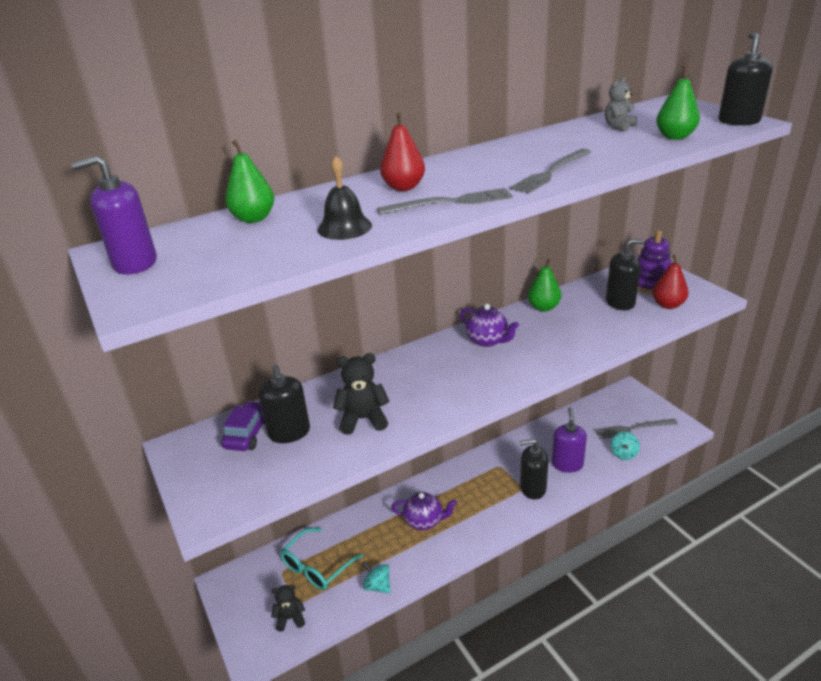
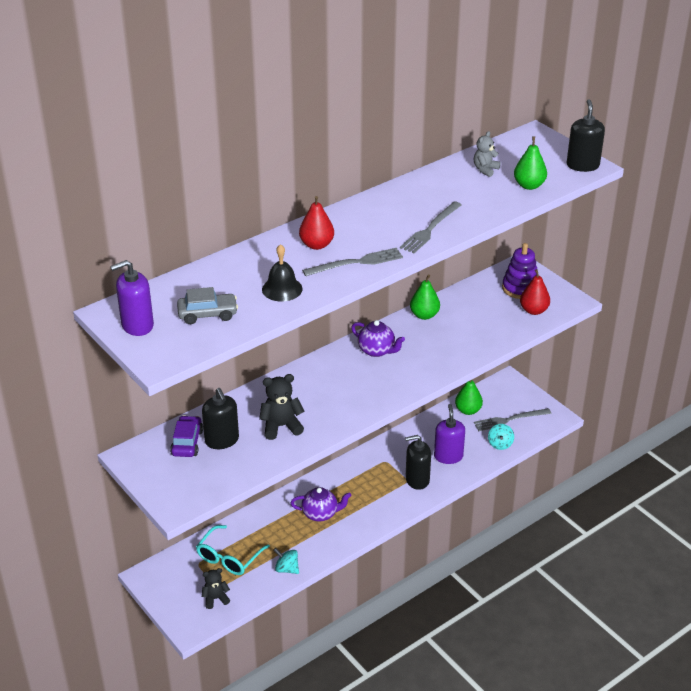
camera: 10 degrees left, 5 degrees up
green pear [225,140,274,223] -> green pear moved to [455,380,483,415]
black soap dispenser [606,239,645,310] -> none
none -> grey car [177,287,238,324]

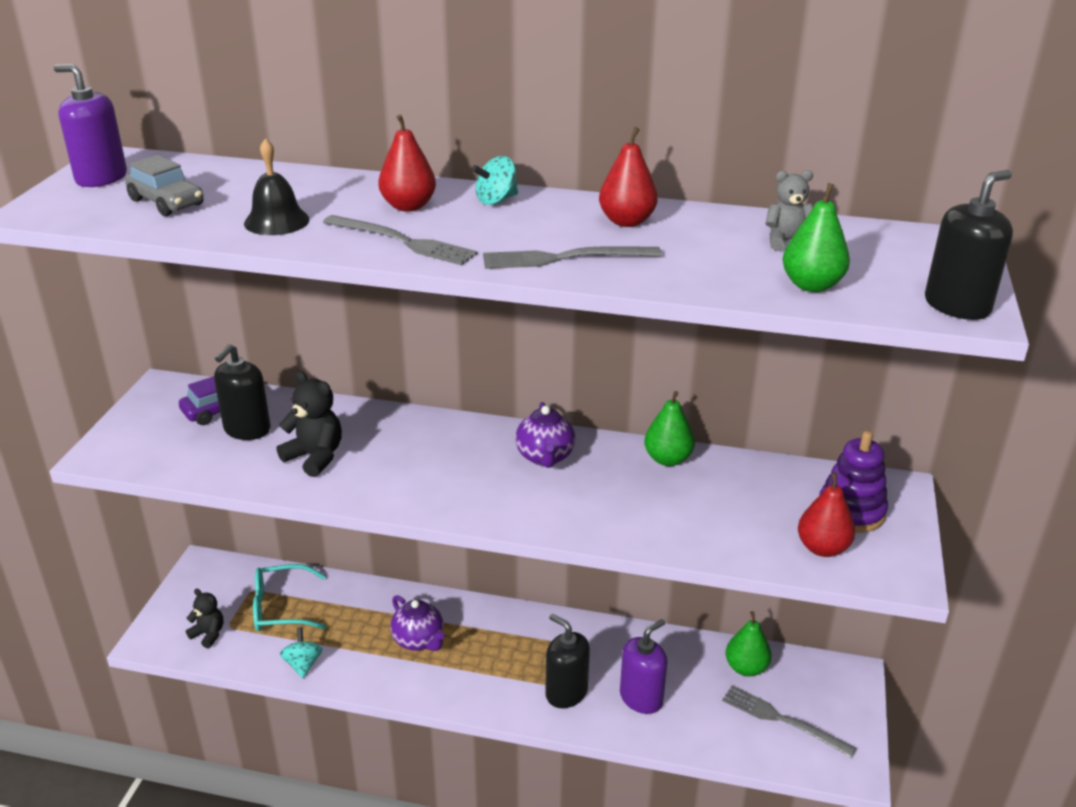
camera: 50 degrees right, 5 degrees down
turquoise spinning top [488,424,514,450] -> turquoise spinning top moved to [472,156,518,205]
none -> red pear [599,127,658,227]

